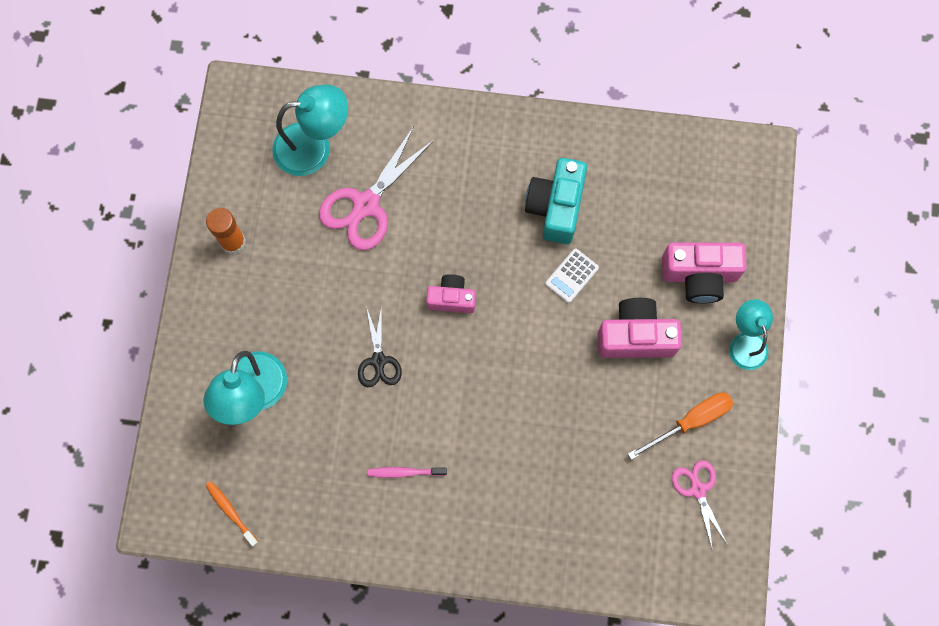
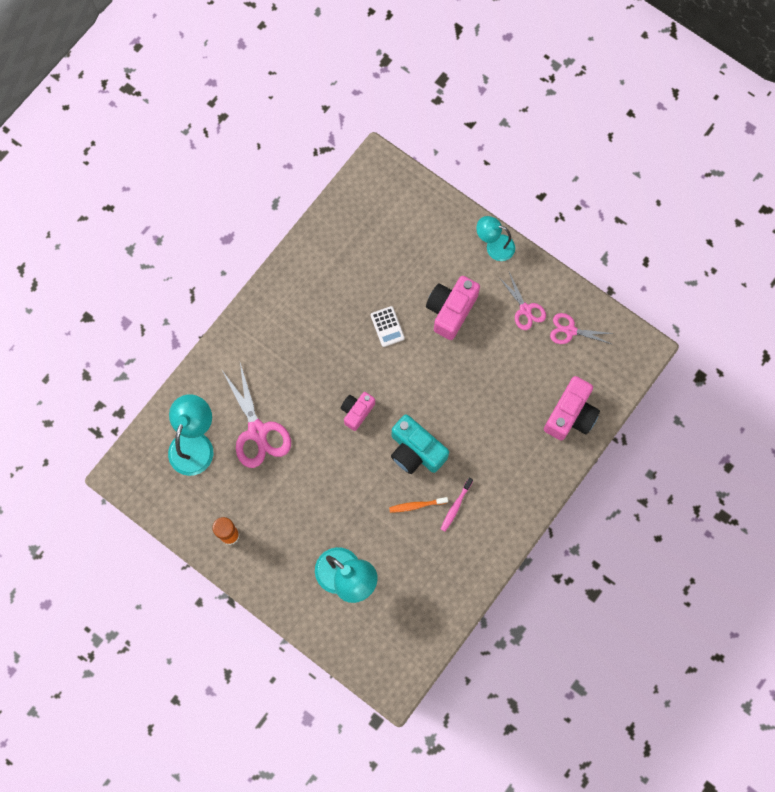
camera: 60 degrees left, 0 degrees up
orange toothbrush [206,481,259,547] -> orange toothbrush moved to [389,497,448,513]
black scissors [358,305,402,388] -> none
turquoise camera [525,158,587,244] -> turquoise camera moved to [391,414,449,474]
orange screwdriver [628,392,733,460] -> pink scissors [499,272,546,330]
pink camera [662,242,747,303] -> pink camera moved to [544,376,600,441]

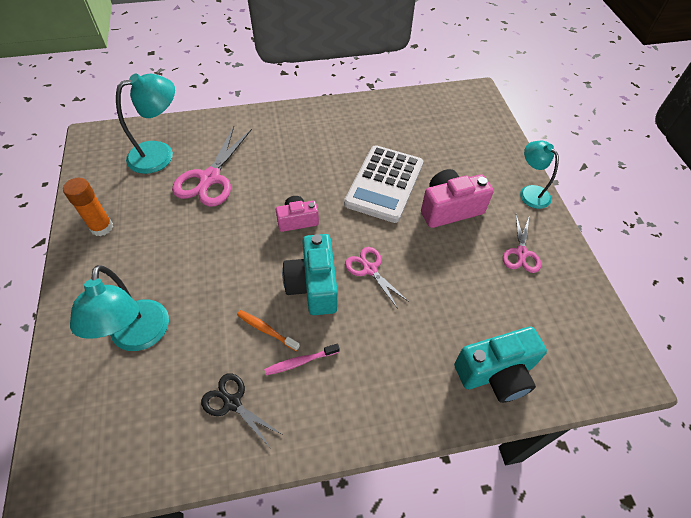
camera: 40 degrees right, 20 degrees down
white calculator [370,306,405,347] -> white calculator [344,145,423,223], size x2.22
pink camera [544,376,600,441] -> turquoise camera [454,326,547,403]
pink scissors [550,313,614,344] -> pink scissors moved to [345,247,409,309]
none -> black scissors [201,373,281,447]

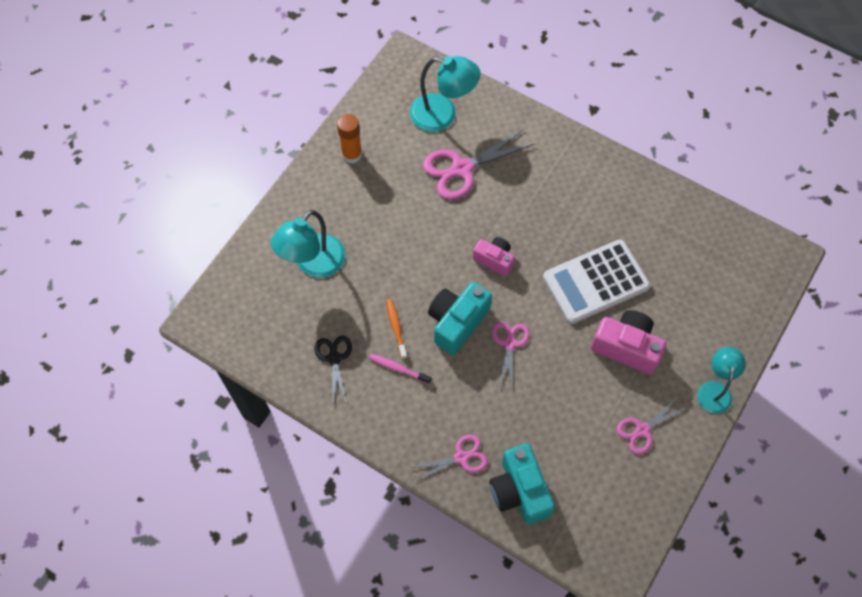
camera: 45 degrees right, 10 degrees up
turquoise camera [454,326,547,403] -> turquoise camera turned 45 degrees clockwise [490,443,555,524]
none -> pink scissors [411,435,488,481]

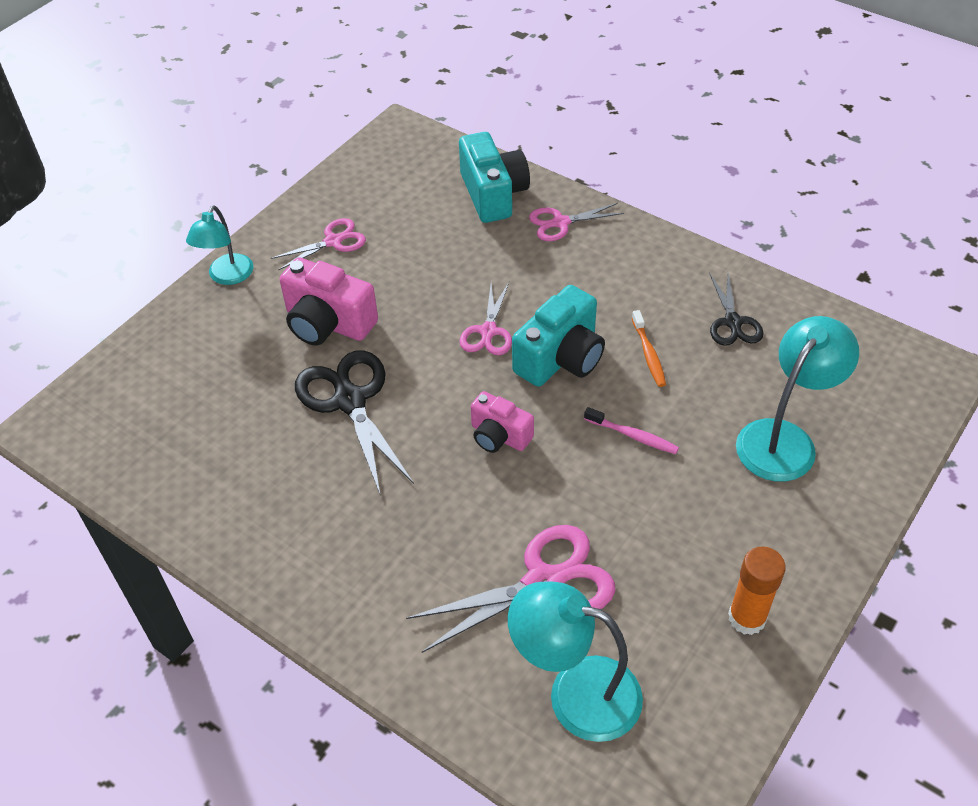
camera: 175 degrees left, 15 degrees down
pink toothbrush [369,353,431,384] -> pink toothbrush moved to [584,407,679,454]
white calculator [543,239,650,324] -> black scissors [295,350,414,494]

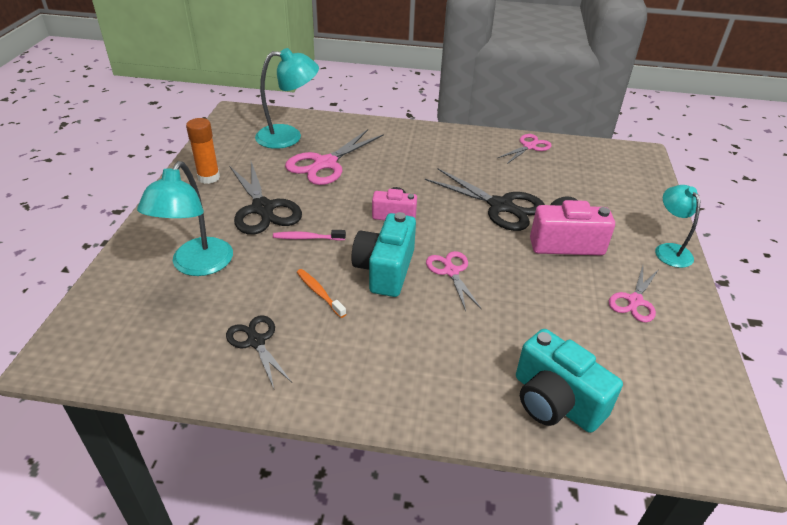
camera: 150 degrees right, 10 degrees down
pink scissors [529,203,624,241] -> pink scissors moved to [498,134,552,164]
none -> black scissors [229,162,302,235]

